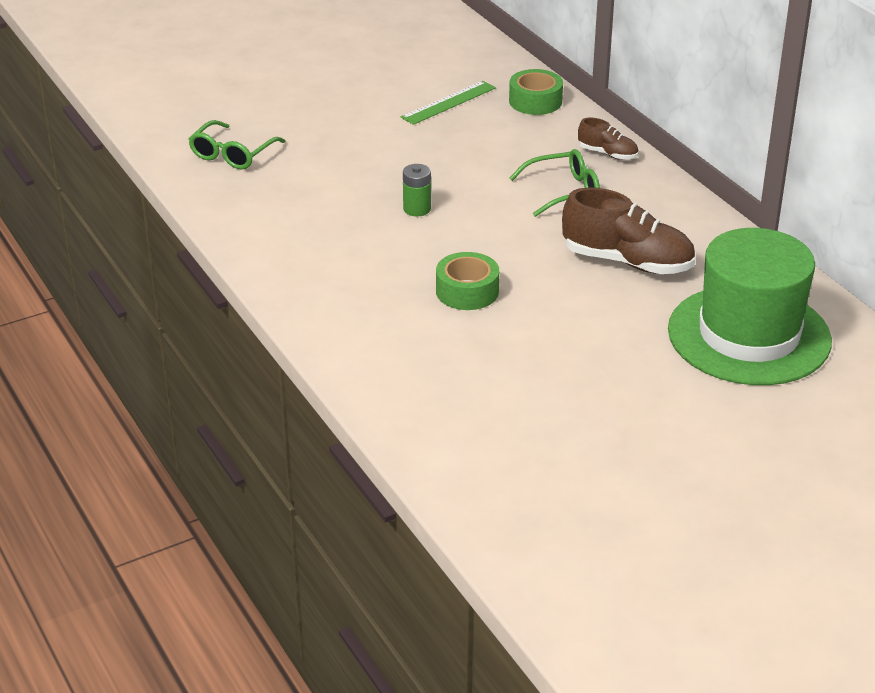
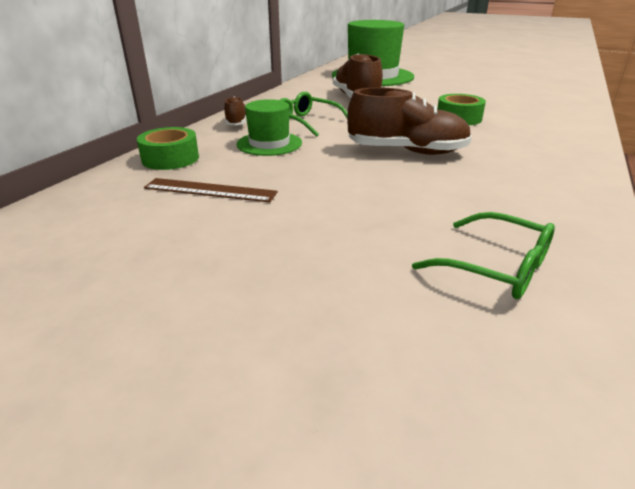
camera: 125 degrees left, 5 degrees down
green glasses [188,120,285,170] -> green glasses turned 45 degrees clockwise [412,212,555,299]
green ruler [401,81,496,125] -> brown ruler [144,178,278,203]
green battery [403,164,431,216] -> brown shoe [347,88,472,155]
none -> green hat [236,99,302,156]

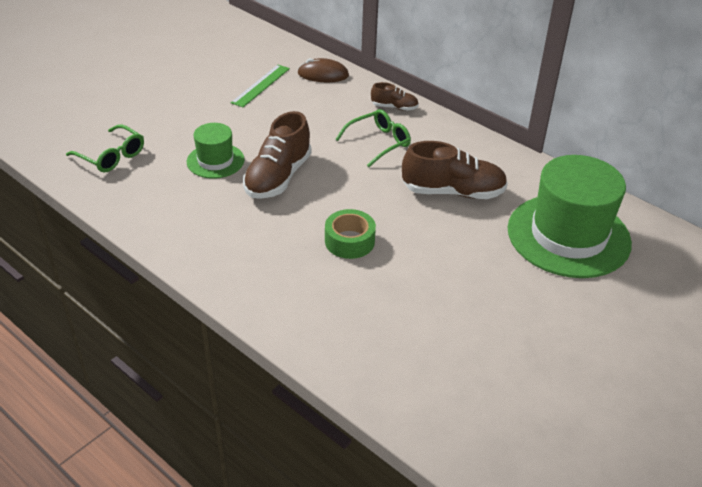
camera: 105 degrees right, 10 degrees up
green tape [137,127,199,170] -> brown mouse [298,58,349,82]
brown ruler [144,178,278,203] -> green ruler [231,65,290,107]
green hat [236,99,302,156] -> green hat moved to [187,123,244,179]
green glasses [412,212,555,299] -> green glasses turned 105 degrees counterclockwise [66,125,144,173]

